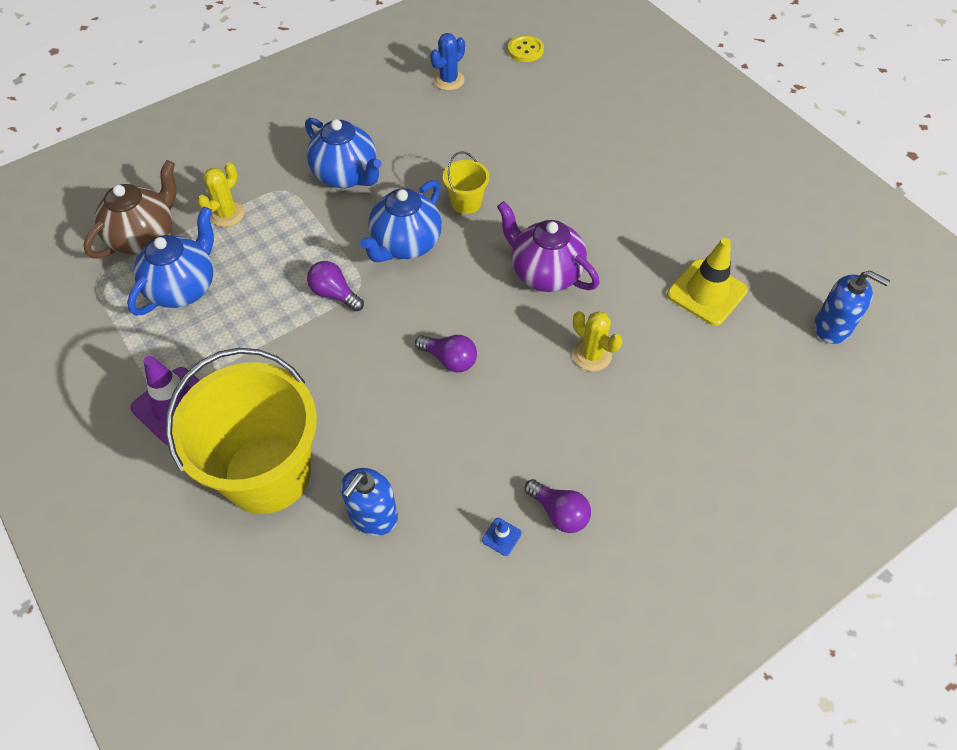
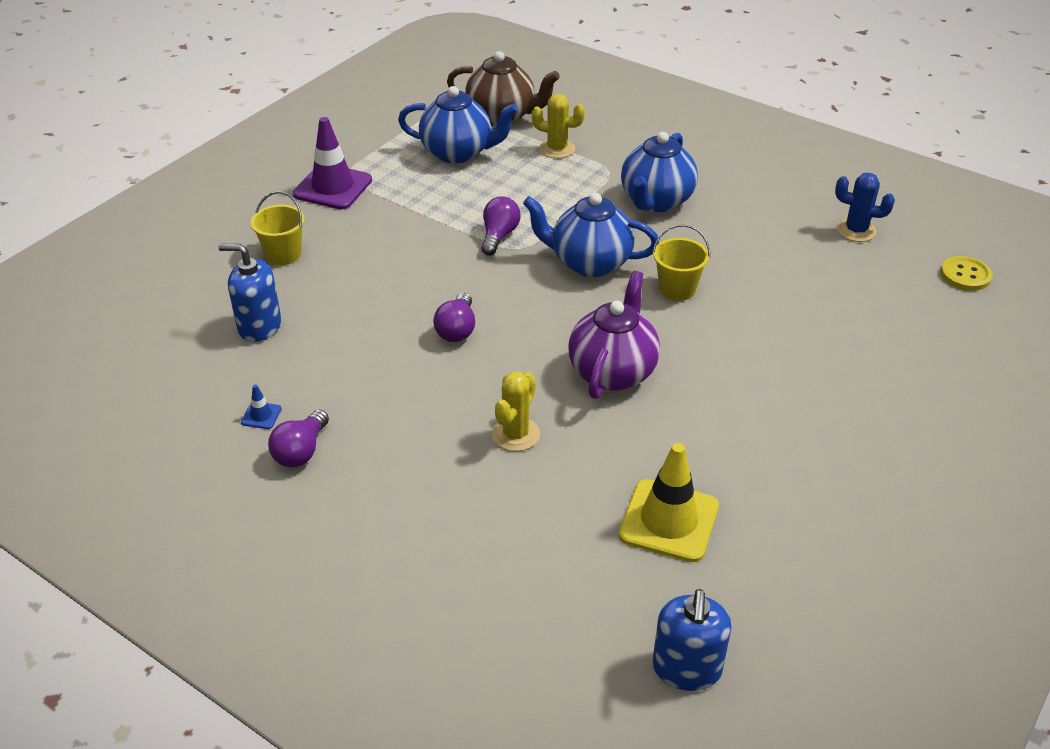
camera: 70 degrees right, 15 degrees down
yellow bucket [165,348,317,514] -> yellow bucket [250,191,305,265], size x0.43

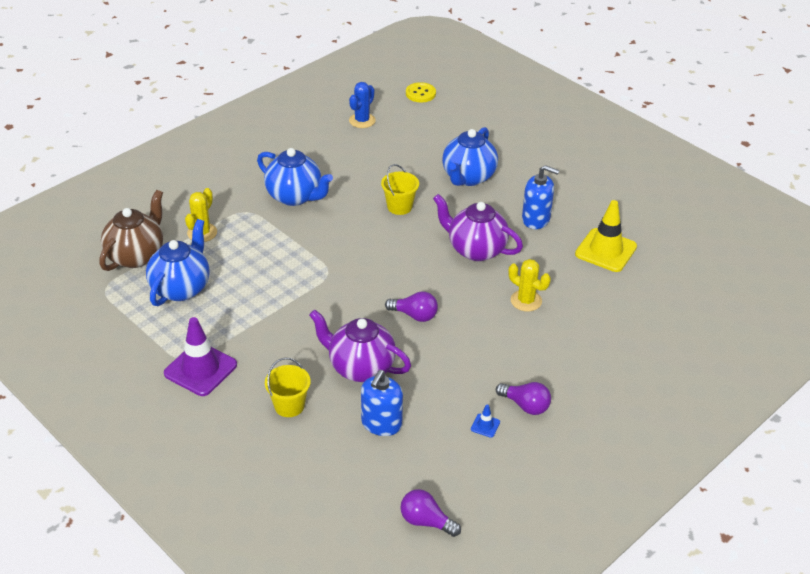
camera: 80 degrees left, 0 degrees up
purple light bulb [481,196,521,255] -> purple light bulb moved to [400,489,461,537]
blue teapot [523,193,659,277] -> blue teapot moved to [442,127,498,186]
blue soap dispenser [653,589,732,691] -> blue soap dispenser moved to [522,165,559,229]
none -> purple teapot [309,309,411,382]

